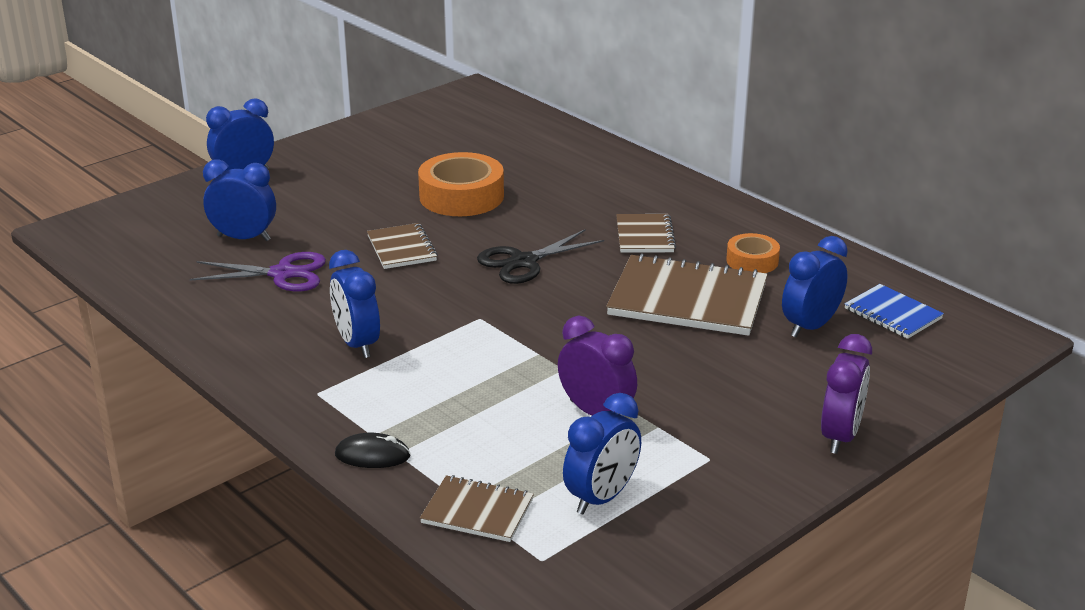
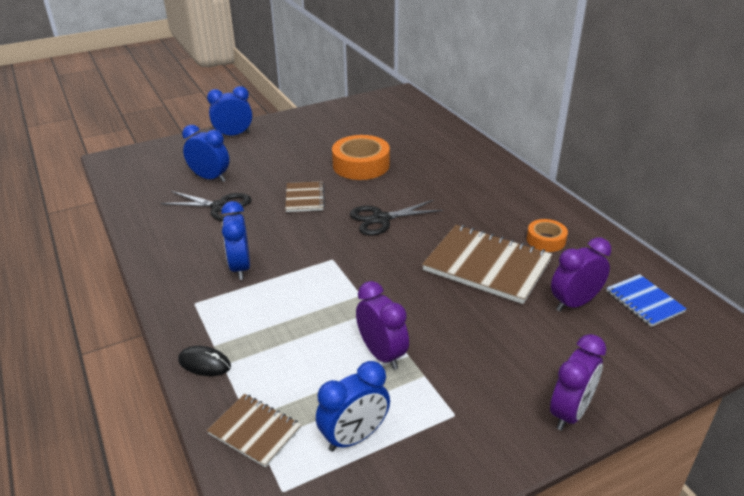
camera: 15 degrees right, 5 degrees up
purple scissors [190,252,326,292] -> black scissors [161,191,252,221]
brown notebook [616,214,676,253] -> none
blue clock [782,236,848,337] -> purple clock [551,237,611,311]

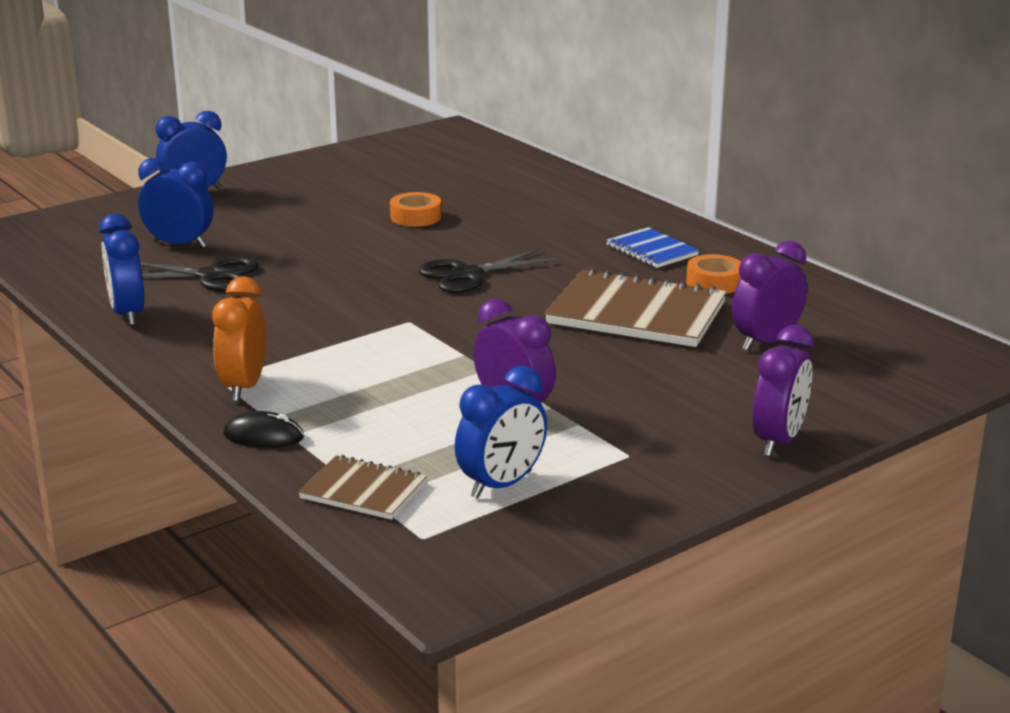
camera: 10 degrees left, 10 degrees down
blue clock [221,201,250,280] -> blue clock moved to [99,214,144,326]
brown notebook [285,181,325,212] -> none
orange tape [332,135,390,180] -> orange tape [390,192,441,227], size x0.57
blue notebook [606,274,687,327] -> blue notebook moved to [606,227,699,268]
none -> orange clock [212,276,266,401]

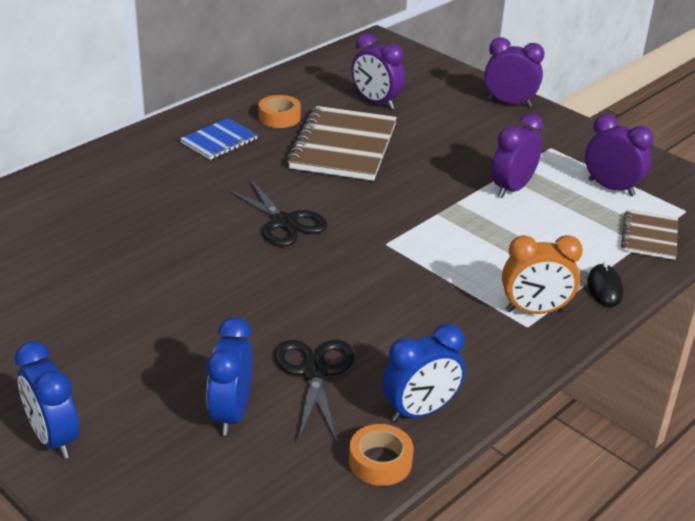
camera: 100 degrees left, 10 degrees up
orange tape [390,192,441,227] -> orange tape moved to [349,424,414,486]
blue clock [455,365,547,499] -> purple clock [585,114,654,196]

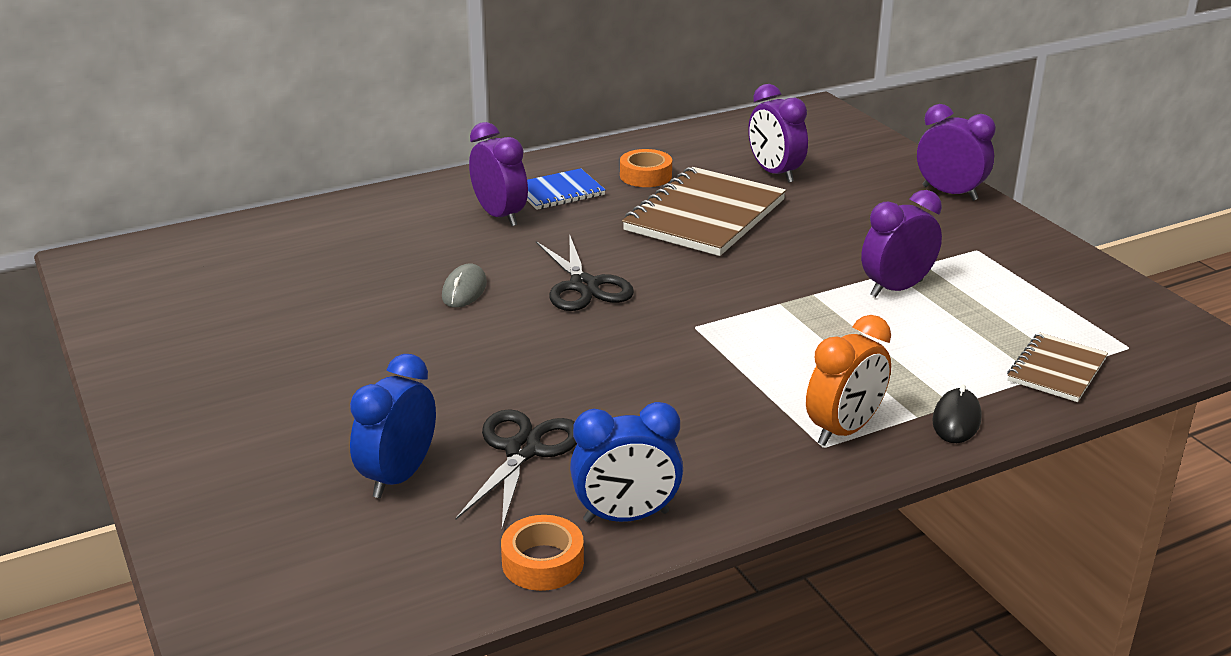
camera: 20 degrees right, 5 degrees down
blue clock [15,341,79,459] -> none
orange clock [502,235,583,314] -> orange clock turned 60 degrees counterclockwise [806,315,891,446]
purple clock [585,114,654,196] -> purple clock moved to [469,122,528,226]
none -> grey mouse [442,264,487,308]

